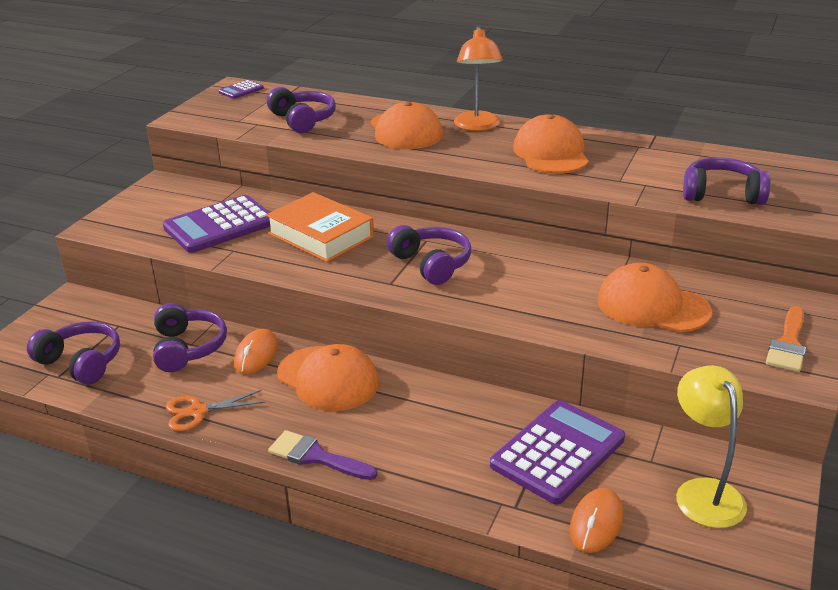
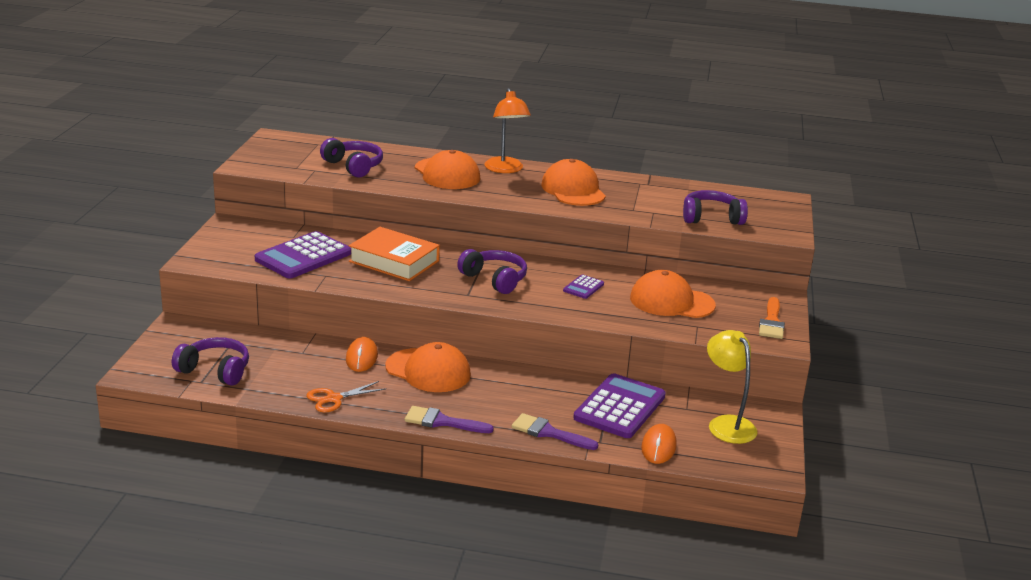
camera: 15 degrees left, 5 degrees down
purple headphones [153,303,227,372] -> none
purple calculator [218,80,264,99] -> purple calculator moved to [563,275,604,299]
none -> purple brush [511,413,598,450]

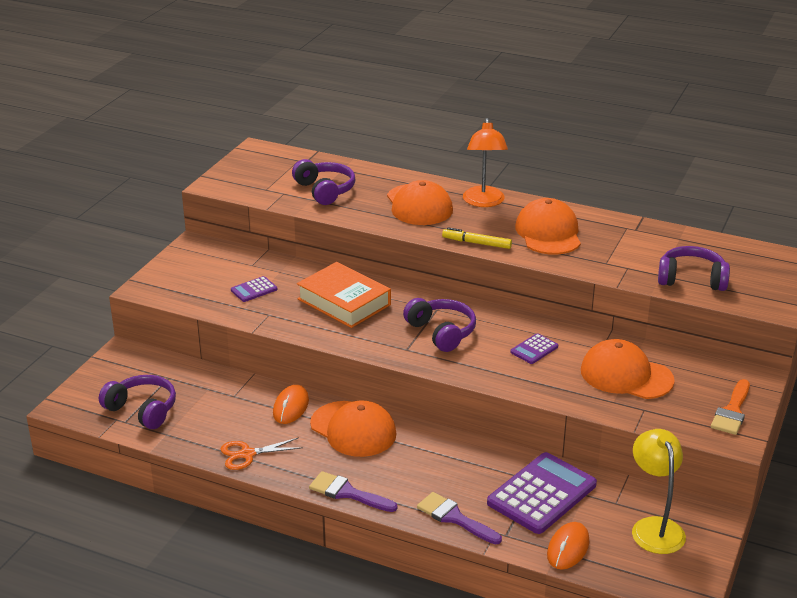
camera: 15 degrees right, 5 degrees up
purple calculator [255,231,351,279] -> purple calculator [231,276,277,302], size x0.47
none -> yellow marker [442,227,512,249]

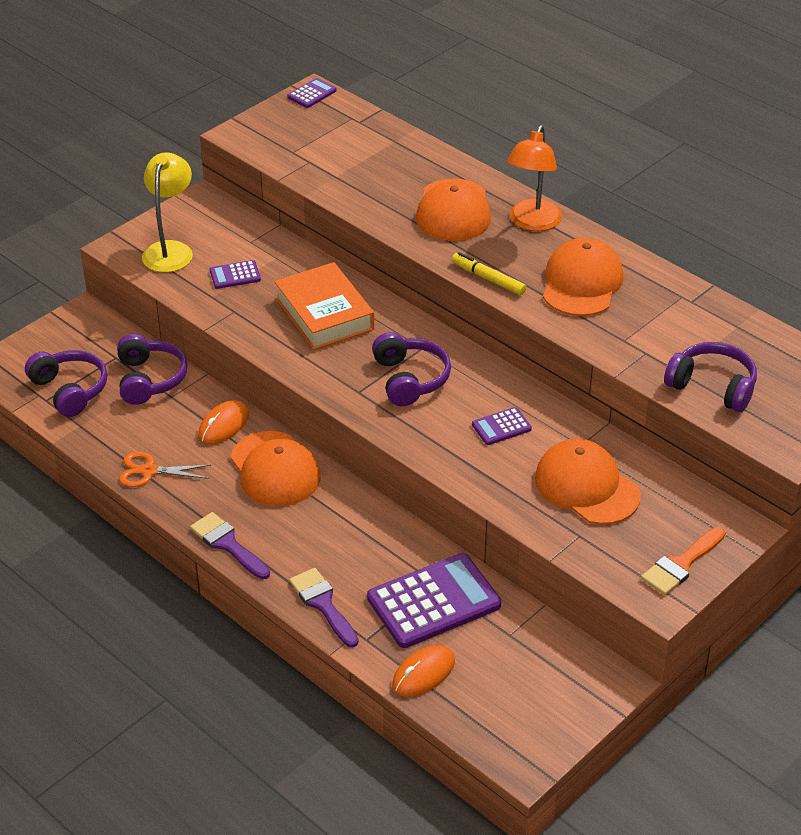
camera: 20 degrees right, 10 degrees up
purple headphones [292,159,356,205] -> purple headphones moved to [117,334,188,405]
yellow lamp [632,429,686,554] -> yellow lamp moved to [142,153,193,272]
none -> purple calculator [287,78,337,108]

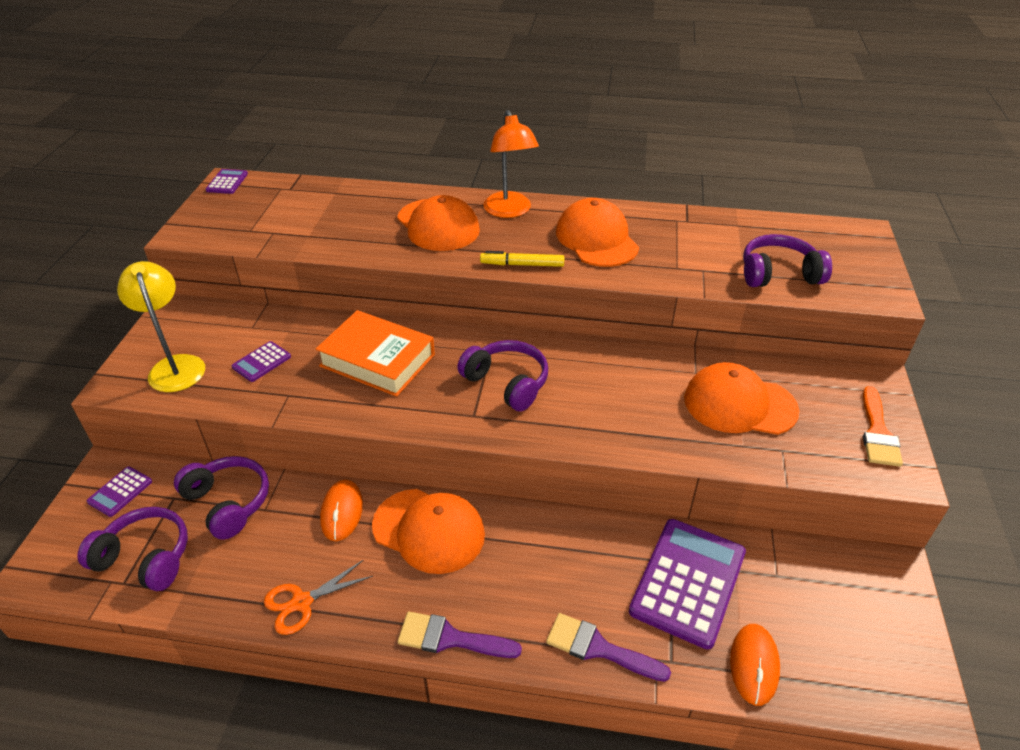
camera: 35 degrees left, 0 degrees up
purple calculator [472,407,532,445] -> purple calculator moved to [87,466,152,517]

